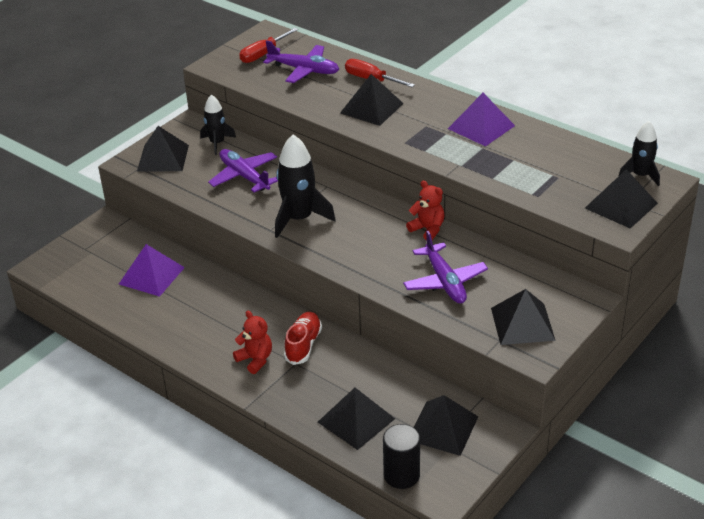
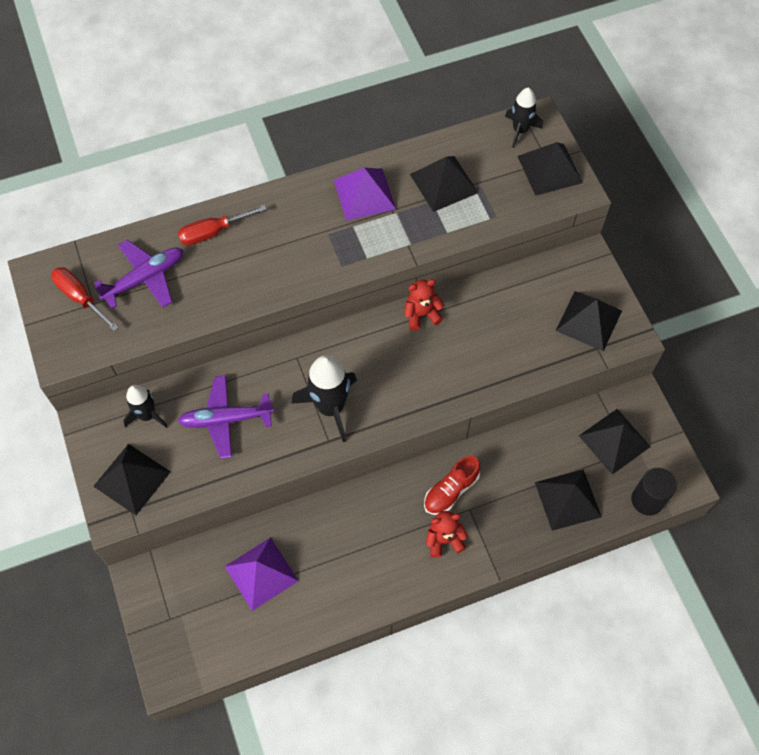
camera: 60 degrees left, 25 degrees up
red screwdriver [239,28,298,63] -> red screwdriver turned 150 degrees clockwise [51,267,119,332]
red shoe [284,312,322,365] -> red shoe turned 90 degrees counterclockwise [424,456,480,515]
black pyramid [340,74,404,126] -> black pyramid moved to [410,156,478,212]
purple plane [403,231,488,303] -> none

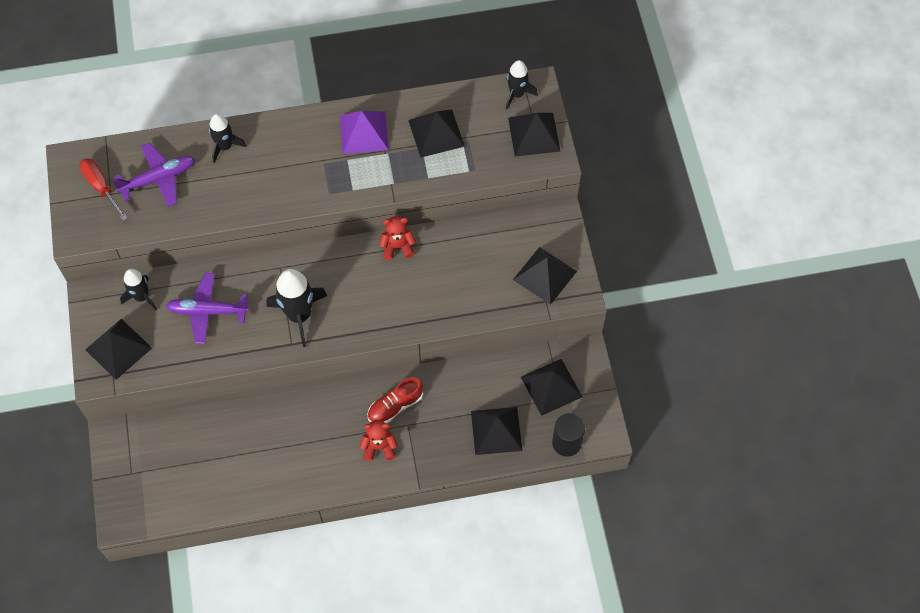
camera: 10 degrees right, 0 degrees up
red screwdriver [178,205,267,246] -> black rocket [209,114,246,163]
purple pyramid [225,537,299,611] -> none

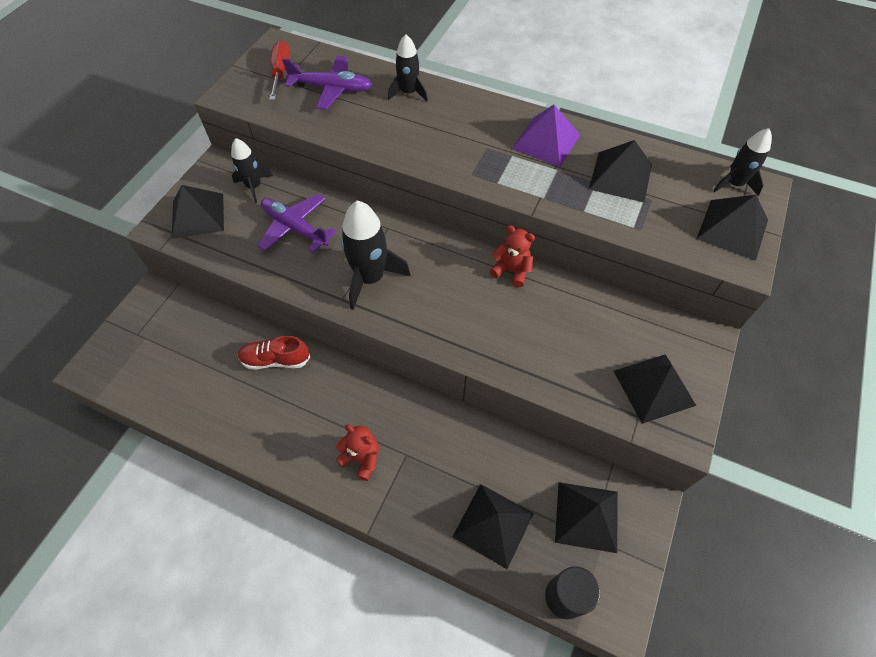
camera: 35 degrees right, 5 degrees down
red shoe [367,377,423,423] -> red shoe moved to [238,336,310,370]

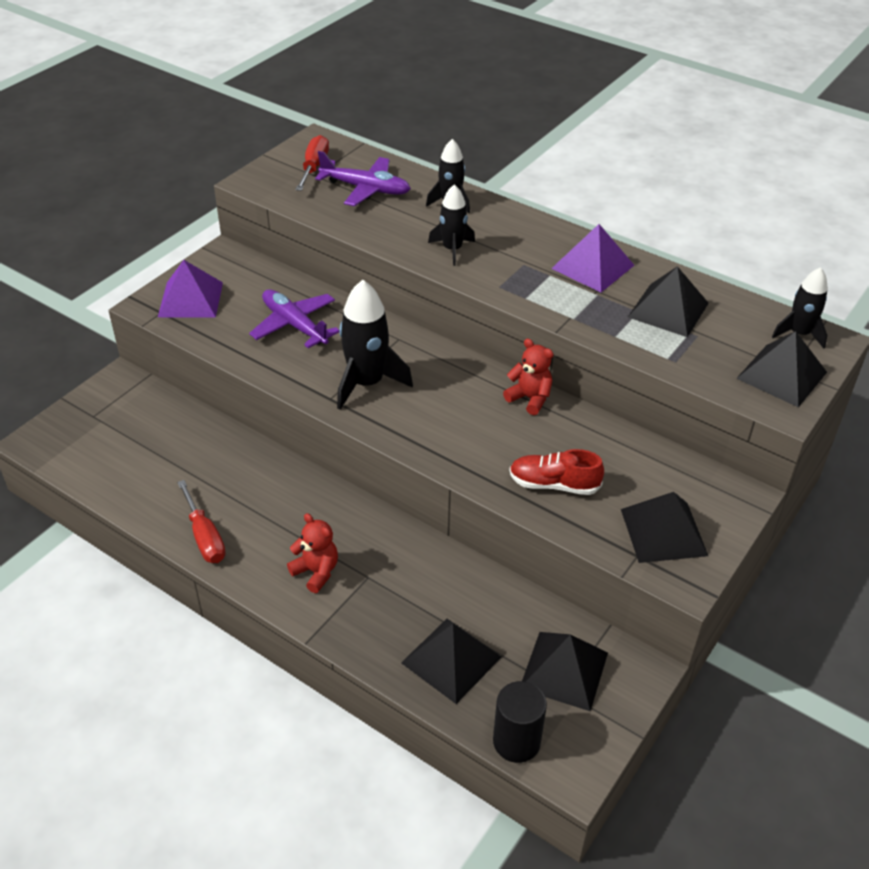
camera: 10 degrees right, 15 degrees down
black pyramid [172,185,224,239] -> purple pyramid [158,260,223,317]
black rocket [231,138,273,203] -> black rocket moved to [428,184,475,266]
red shoe [238,336,310,370] -> red shoe moved to [509,449,604,495]
none -> red screwdriver [177,480,226,563]

